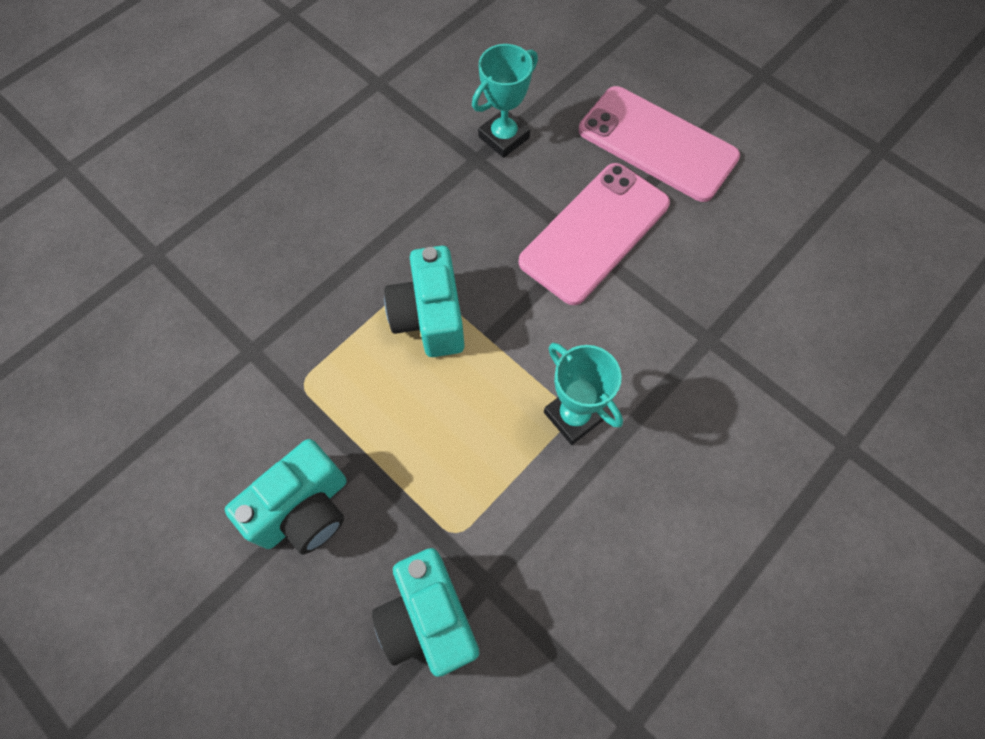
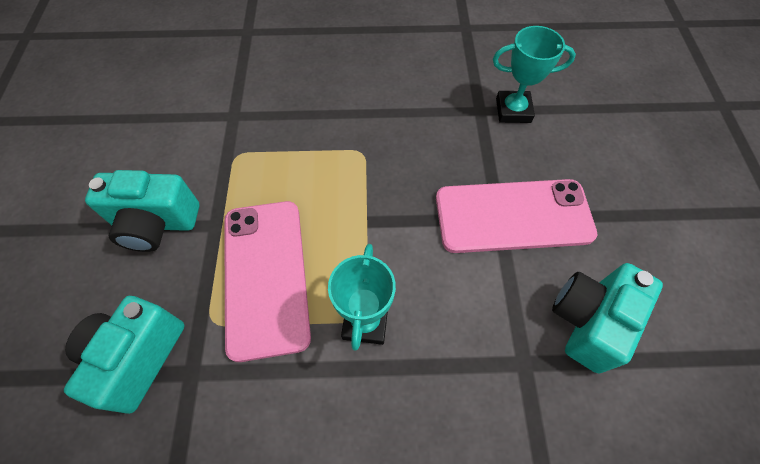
camera: 45 degrees right, 5 degrees down
turquoise camera [384,246,464,357] -> turquoise camera moved to [552,263,663,373]
pink phone [579,86,740,202] -> pink phone moved to [224,201,311,362]

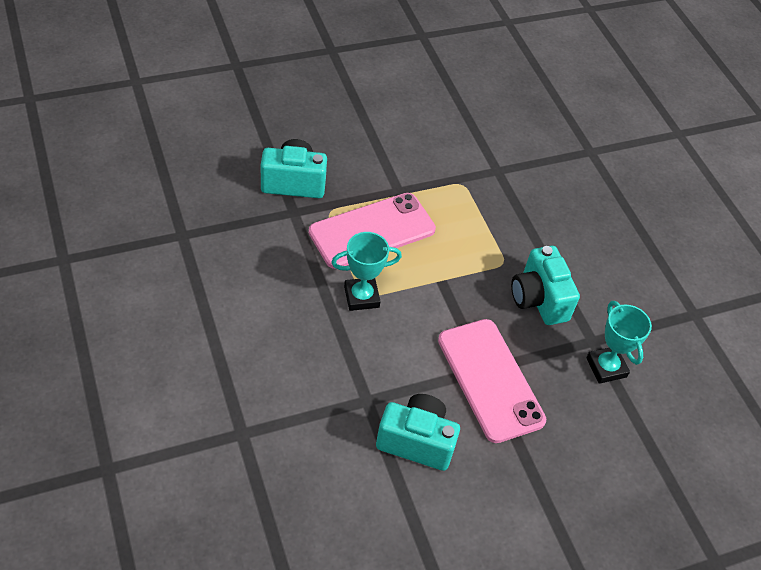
camera: 65 degrees right, 10 degrees down
turquoise camera [85,170,200,252] -> turquoise camera moved to [511,246,580,325]

